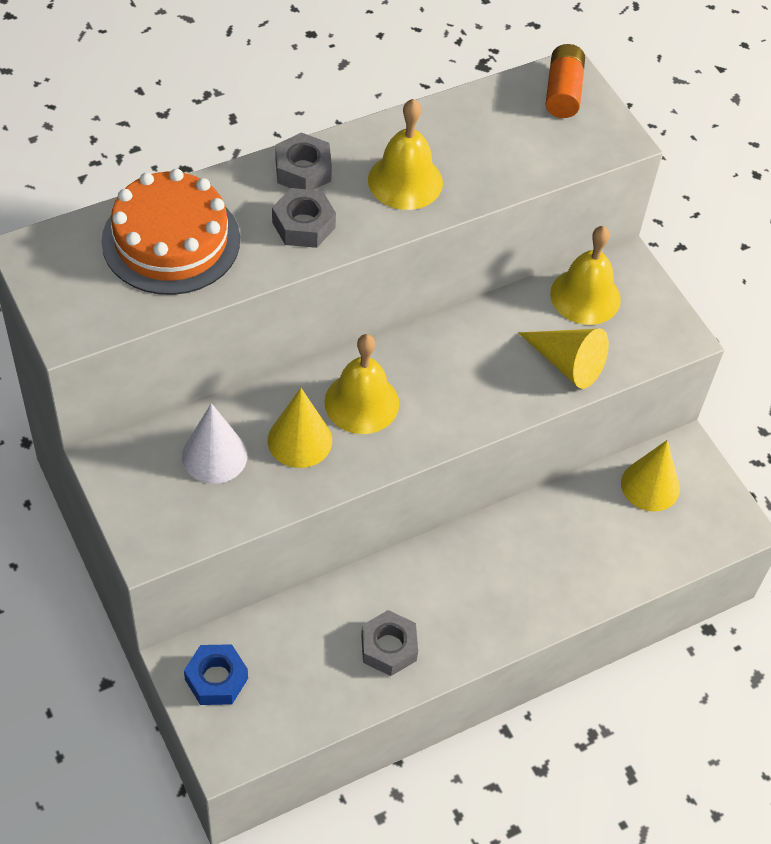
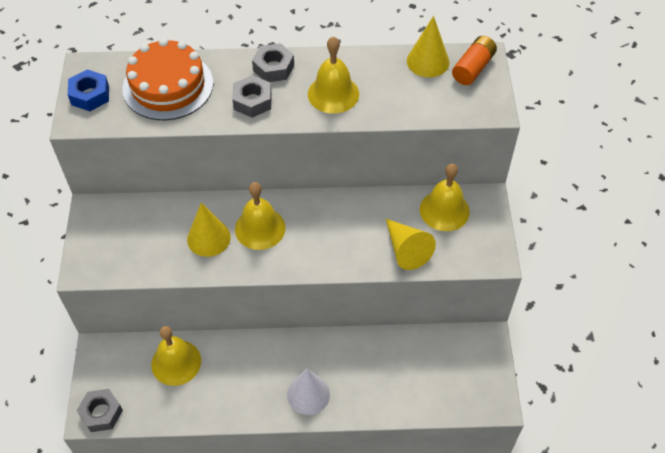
camera: 30 degrees right, 0 degrees up
white cone [182,403,248,484] -> white cone moved to [287,368,330,415]
blue nut [184,644,248,705] -> blue nut moved to [68,69,109,111]
grey nut [361,610,418,676] -> grey nut moved to [76,389,123,432]
yellow cone [621,440,680,512] -> yellow cone moved to [407,16,449,77]
none -> yellow bell [151,326,201,386]

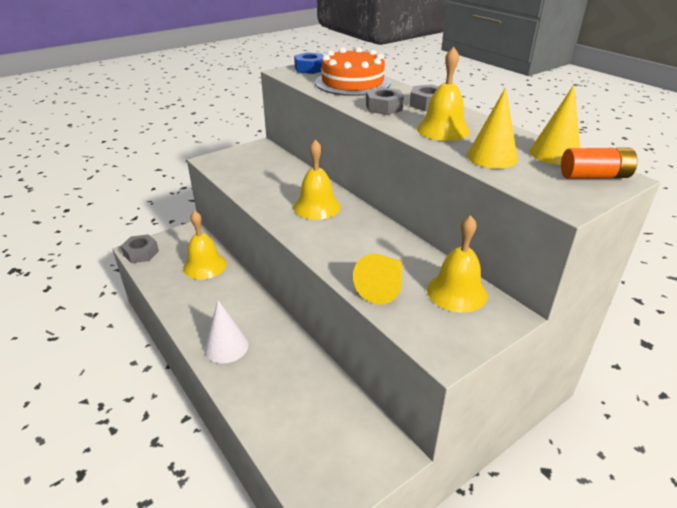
camera: 55 degrees right, 20 degrees down
yellow cone [187,203,231,257] -> yellow cone moved to [467,87,518,169]

